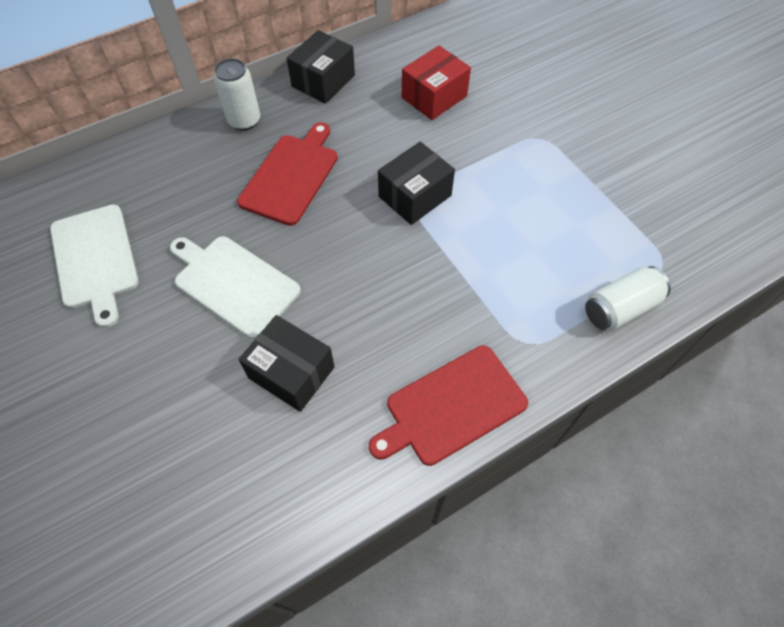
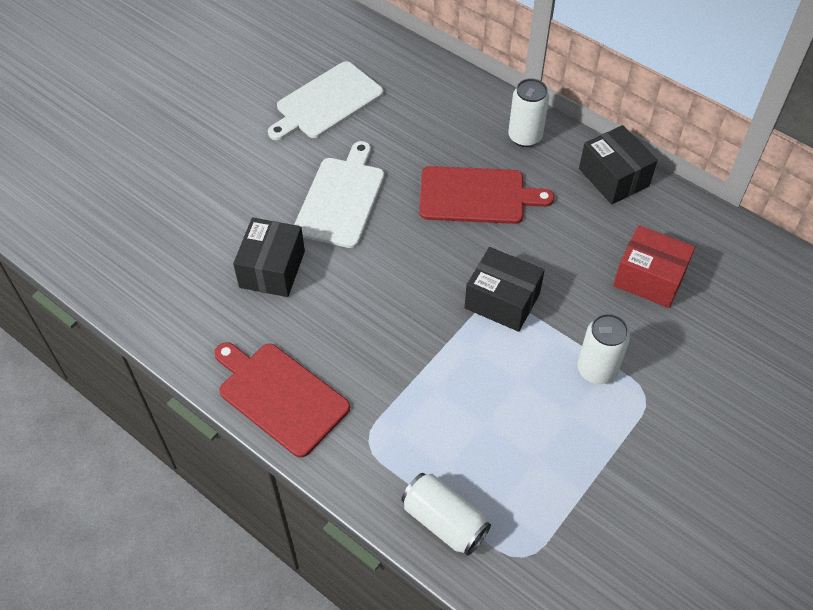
camera: 70 degrees right, 5 degrees down
black box [287,30,355,104] -> black box turned 45 degrees clockwise [579,125,658,204]
none -> white can [578,314,630,384]

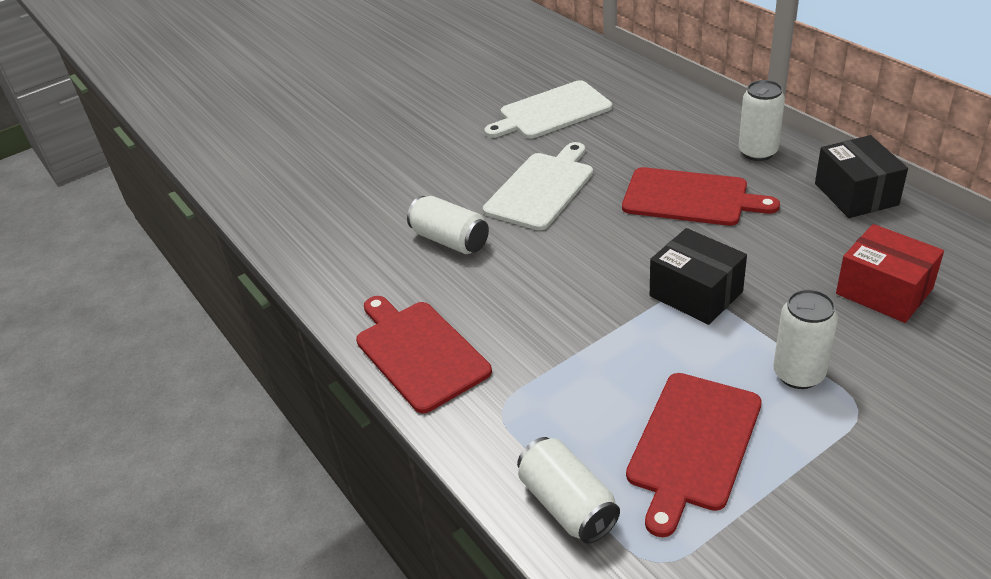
camera: 20 degrees right, 15 degrees down
black box [233,217,305,297] -> white can [407,196,489,254]
none -> red cutting board [626,373,762,537]

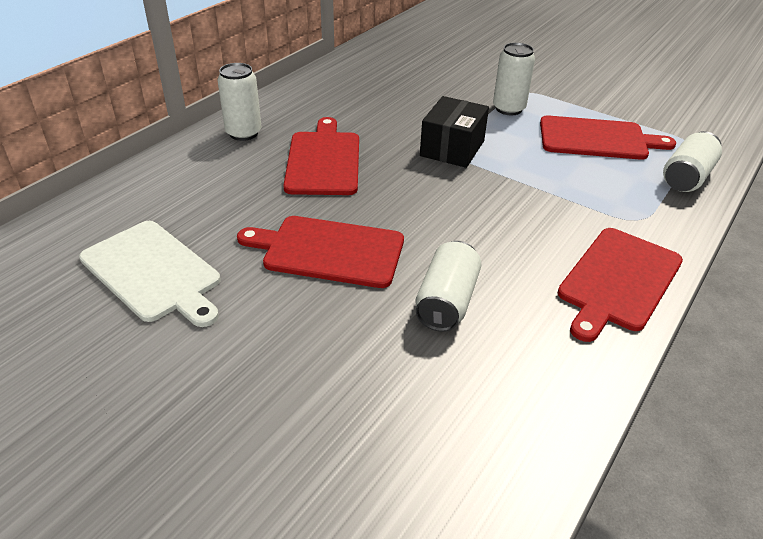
camera: 115 degrees left, 0 degrees up
white cutting board [483,142,593,231] -> red cutting board [237,216,404,288]
black box [815,135,908,218] -> none
red box [836,224,944,323] -> none

